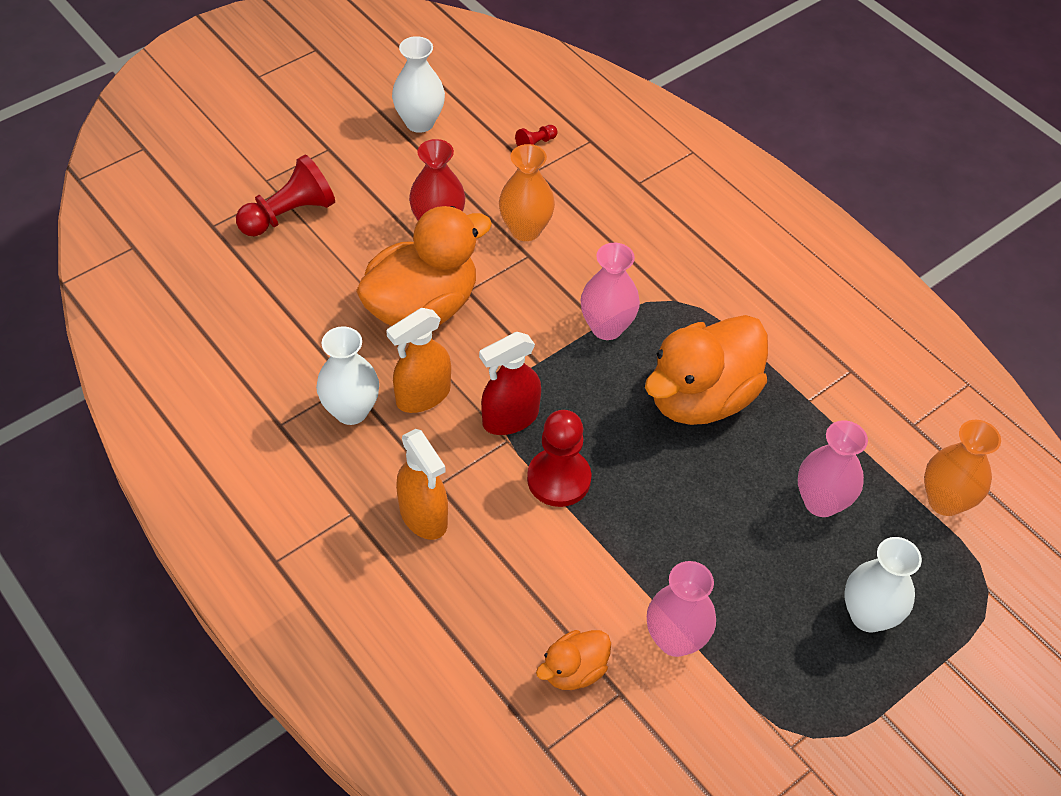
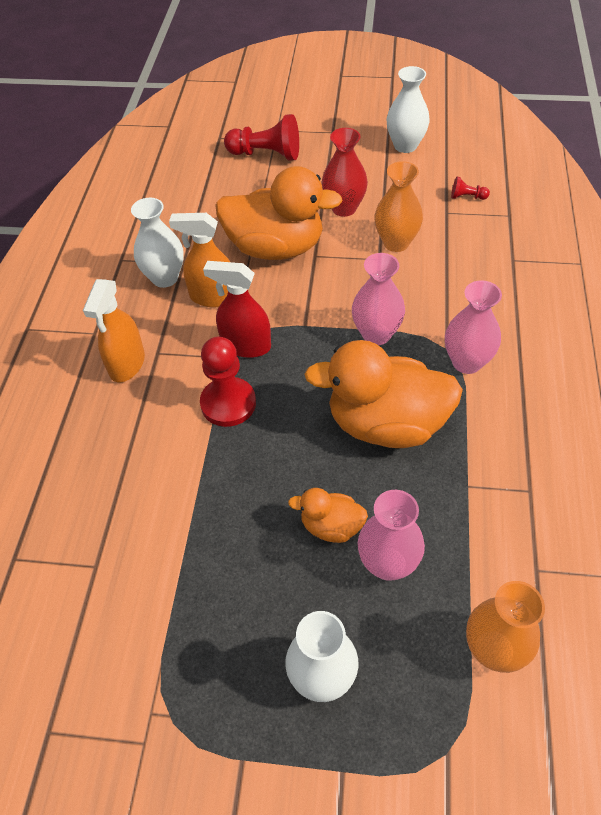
camera: 50 degrees right, 0 degrees up
orange duck [536,630,611,690] -> orange duck moved to [288,488,368,543]
pink vase [647,561,716,657] -> pink vase moved to [445,280,502,374]

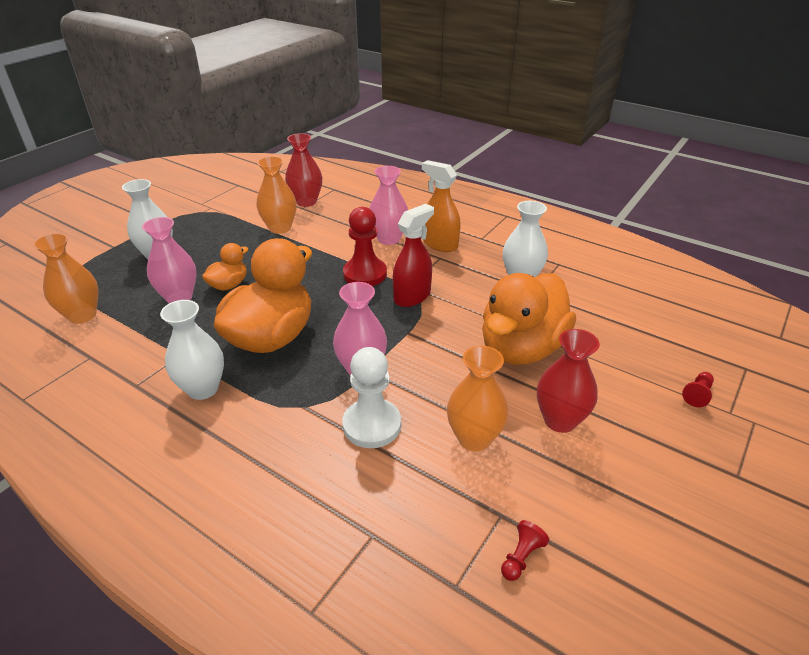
camera: 115 degrees right, 15 degrees down
orange spray bottle [169,213,230,307] -> none
red pawn [224,114,299,161] -> red pawn [682,372,714,407], size x0.47
white vase [387,66,430,153] -> white vase moved to [160,300,224,400]
pink vase [445,280,502,374] -> pink vase moved to [369,166,408,245]
none -> orange vase [256,156,296,234]
none -> red vase [285,133,322,207]
none -> white pawn [342,347,401,448]

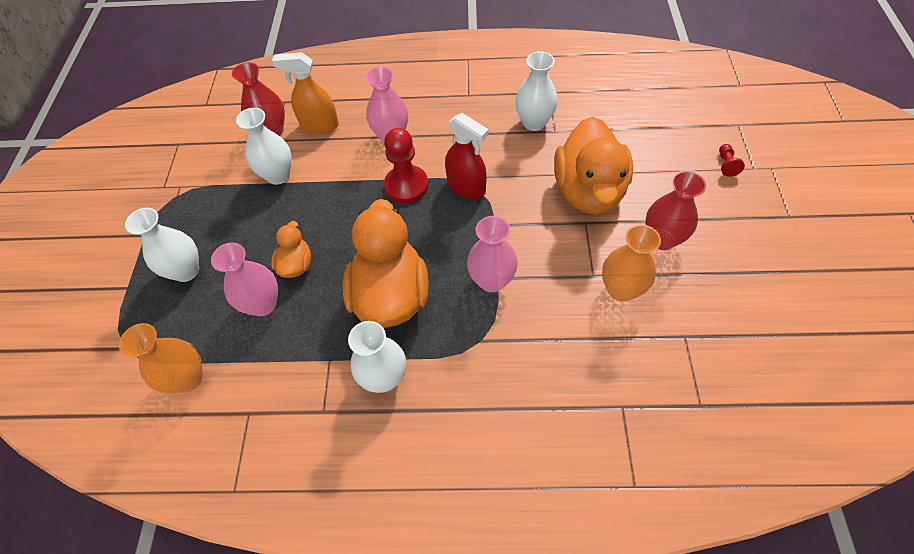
camera: 30 degrees left, 20 degrees up
orange vase [256,156,296,234] -> white vase [236,108,292,185]
white pawn [342,347,401,448] -> none
red spray bottle [393,204,434,307] -> red spray bottle turned 120 degrees clockwise [445,113,489,199]
orange spray bottle [422,160,461,252] -> orange spray bottle moved to [272,52,339,134]
red pawn [501,520,549,581] -> none

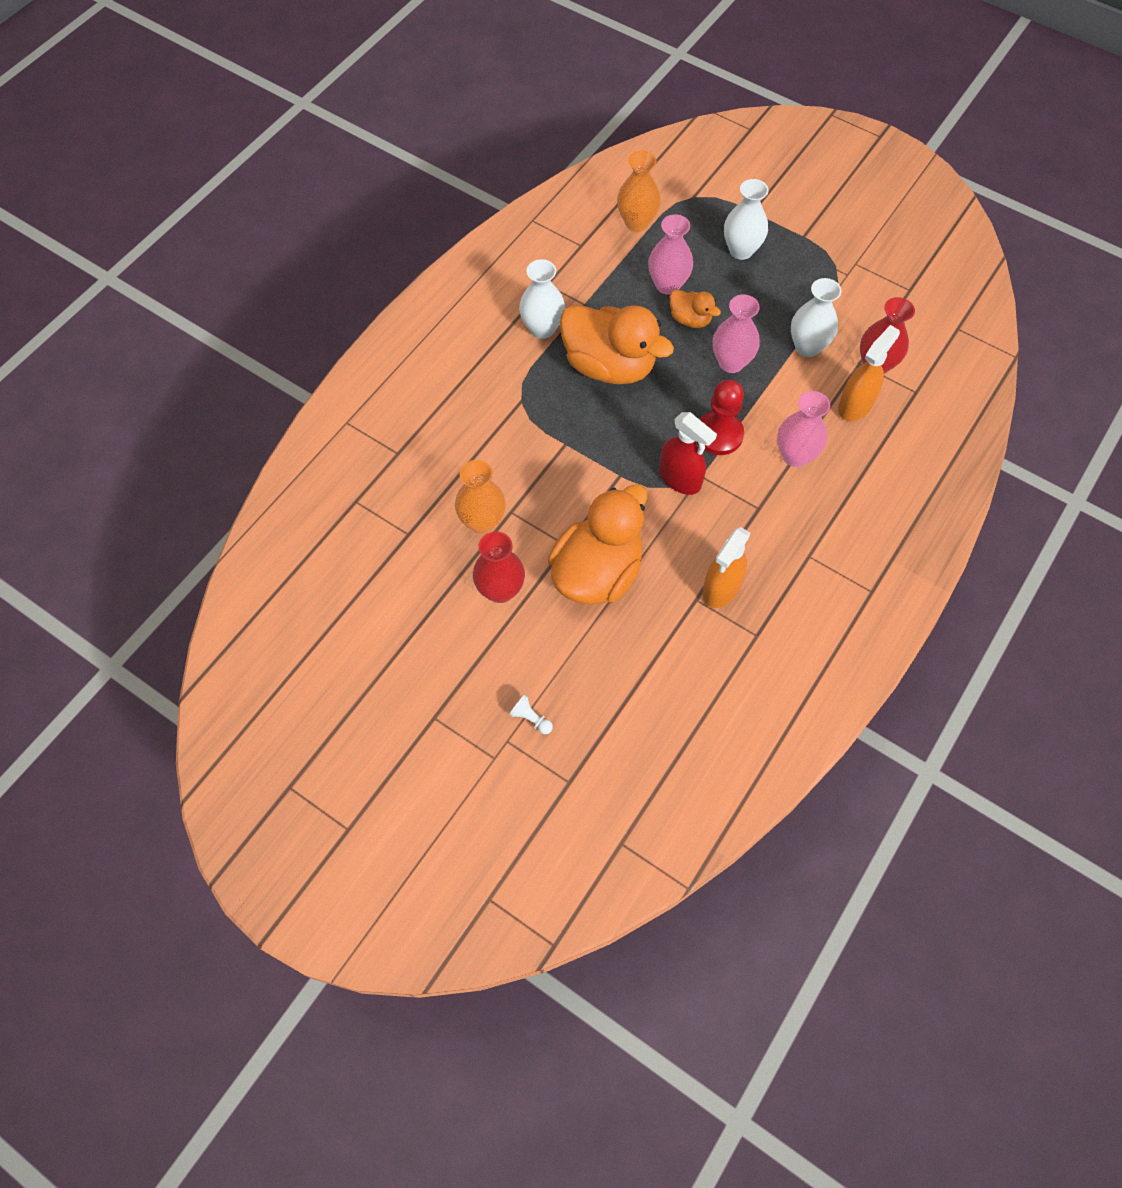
camera: 120 degrees right, 5 degrees up
red spray bottle [445,113,489,199] -> red spray bottle turned 120 degrees counterclockwise [659,412,717,495]
pink vase [467,216,518,292] -> pink vase moved to [713,294,760,373]
white vase [515,52,558,131] -> orange spray bottle [703,527,751,608]
orange duck [554,117,633,215] -> orange duck turned 90 degrees clockwise [548,484,648,605]
red pawn [719,144,745,177] -> white pawn [509,695,553,734]

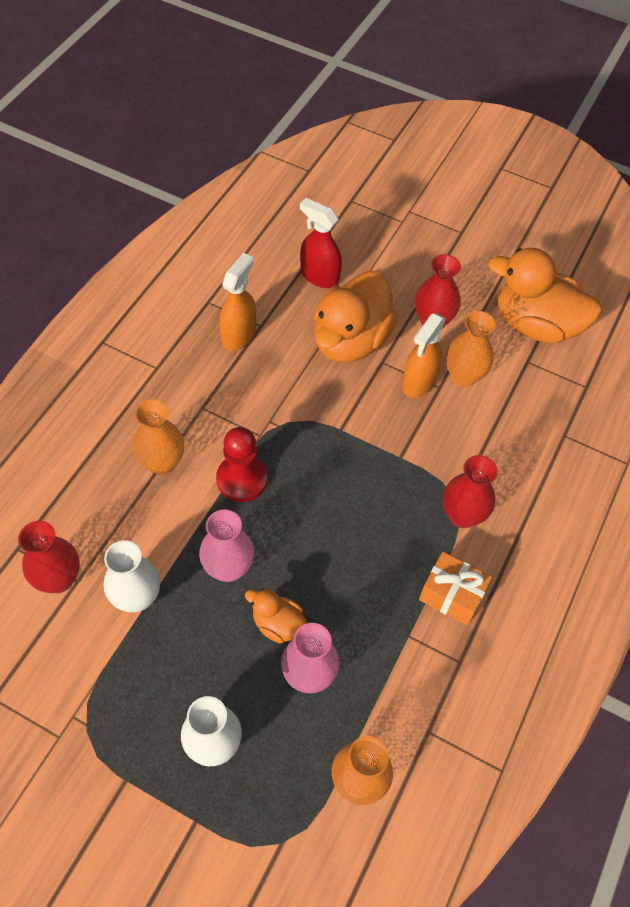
camera: 170 degrees right, 5 degrees down
white pawn [509,695,553,734] -> none
white vase [519,259,565,339] -> orange gift [419,552,492,625]
orange duck [560,305,674,384] -> orange duck moved to [489,248,602,343]
red spray bottle [659,412,717,495] -> red spray bottle moved to [300,198,342,288]
pink vase [777,391,830,467] -> orange vase [133,399,184,475]
orange spray bottle [838,325,900,421] -> orange spray bottle moved to [402,313,446,398]
none -> red vase [443,455,498,528]

